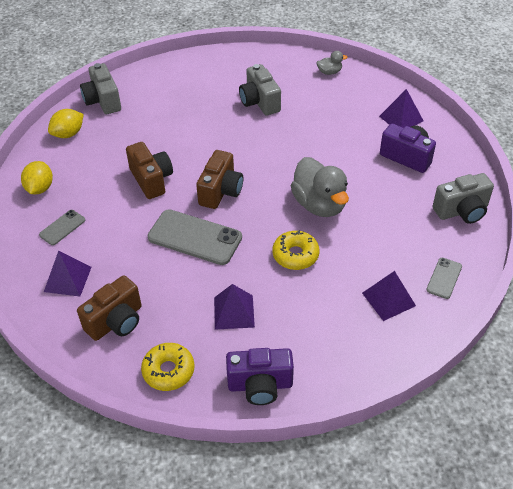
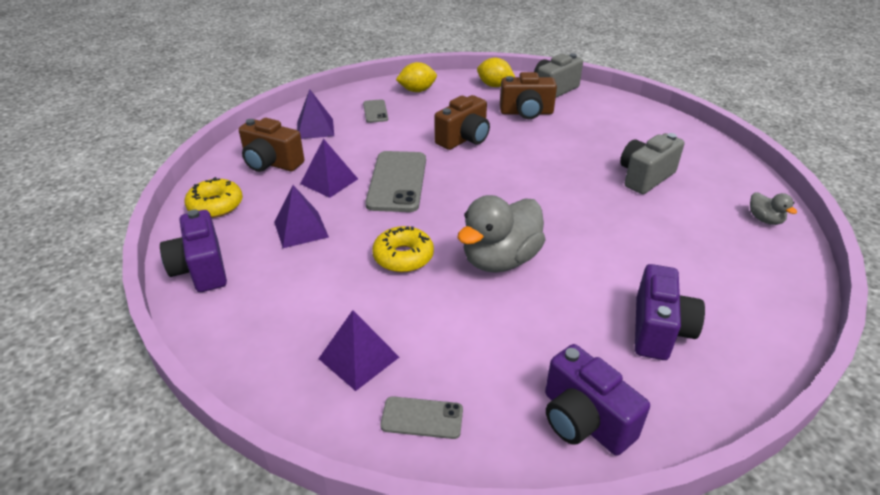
camera: 70 degrees right, 10 degrees down
grey phone [39,210,85,245] -> grey phone turned 60 degrees clockwise [363,99,388,123]
brown camera [196,150,243,209] -> brown camera moved to [500,72,557,119]
purple pyramid [379,89,424,128] -> purple pyramid moved to [300,138,358,198]
grey camera [433,173,494,224] -> purple camera [545,344,650,456]

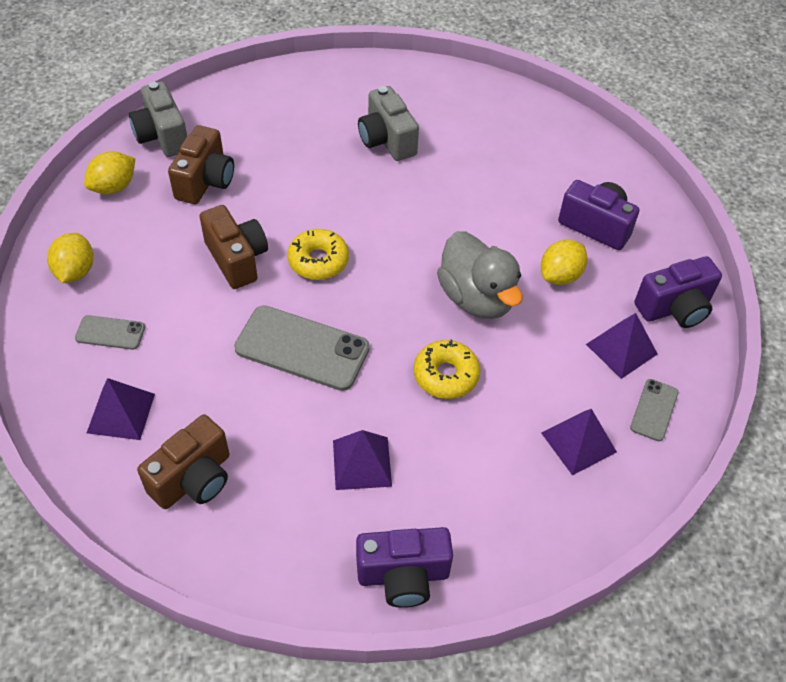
camera: 75 degrees left, 15 degrees up
yellow donut [185,177,243,218] -> yellow donut moved to [287,229,349,280]
purple pyramid [300,138,358,198] -> purple pyramid moved to [586,313,658,379]
grey duck [750,192,797,225] -> none
none -> yellow lemon [541,240,588,285]

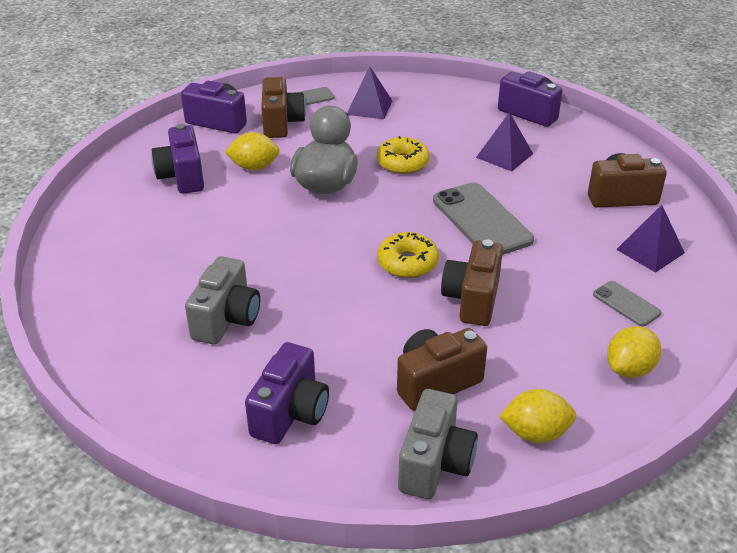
camera: 135 degrees left, 15 degrees down
purple pyramid [586,313,658,379] -> brown camera [261,77,306,138]
none -> purple camera [245,342,329,444]

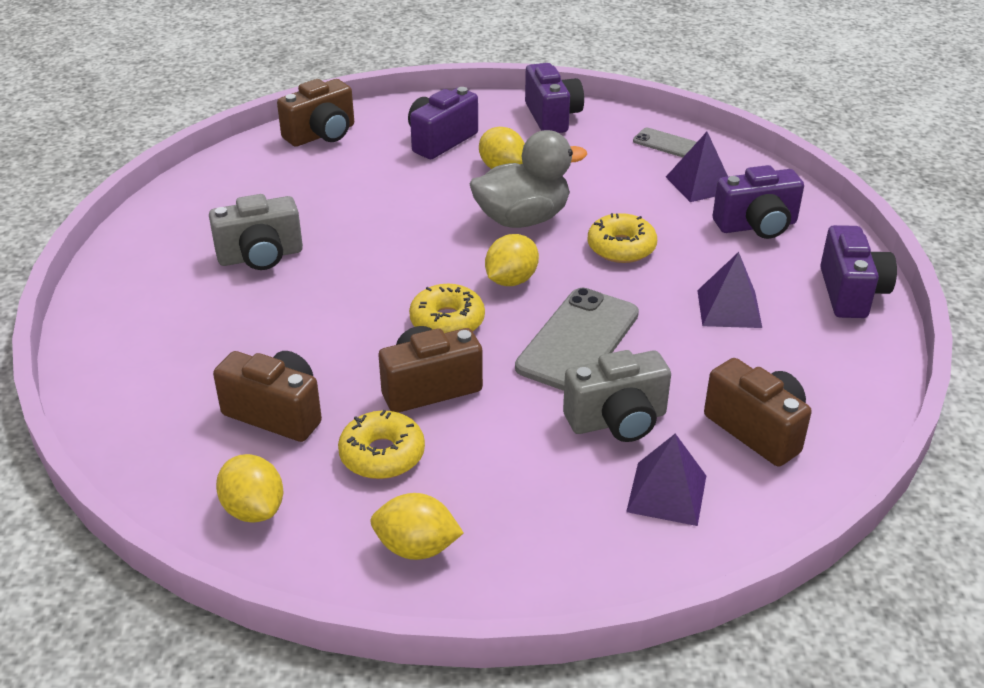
camera: 55 degrees right, 0 degrees up
purple camera [245,342,329,444] -> purple camera moved to [713,165,804,239]
brown camera [261,77,306,138] -> brown camera moved to [277,79,354,147]
grey camera [398,389,478,499] -> grey camera moved to [563,350,671,442]
grey phone [593,281,661,327] -> none
none -> yellow donut [338,410,425,479]
none -> yellow lemon [485,234,539,286]

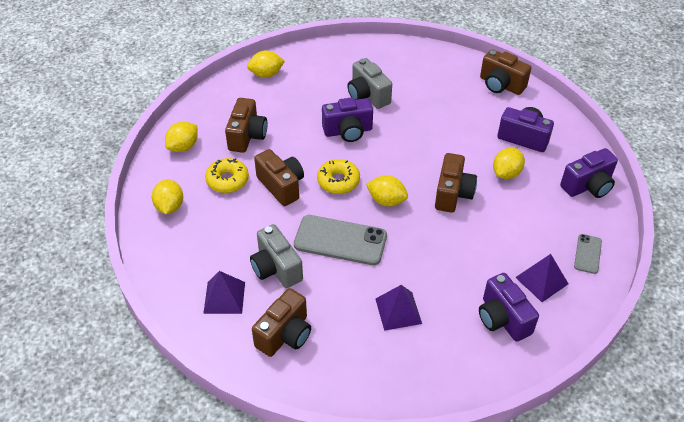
camera: 75 degrees right, 10 degrees up
grey duck [470,130,587,228] -> brown camera [435,153,477,213]
yellow donut [587,213,657,263] -> none
purple camera [820,225,897,318] -> purple camera moved to [322,97,373,142]
none -> yellow lemon [247,51,285,77]

